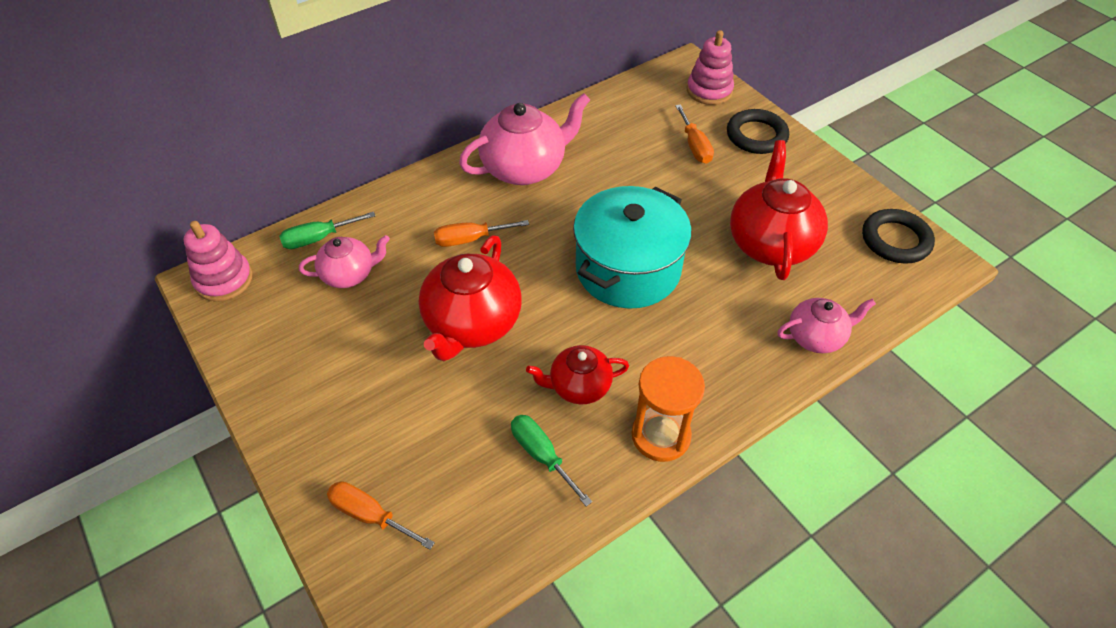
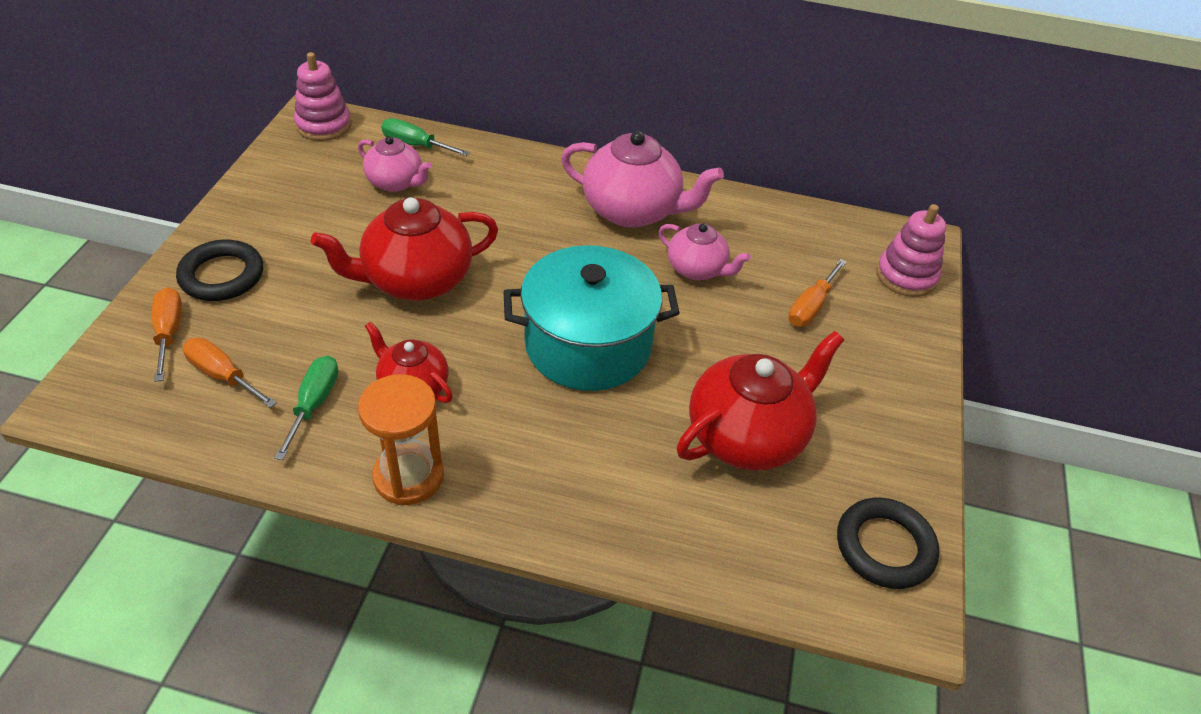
camera: 45 degrees right, 5 degrees down
orange screwdriver [434,220,529,247] -> orange screwdriver moved to [183,338,277,408]
black ring [727,109,789,154] -> black ring moved to [176,239,263,301]
pink teapot [778,298,876,353] -> pink teapot moved to [659,223,751,280]

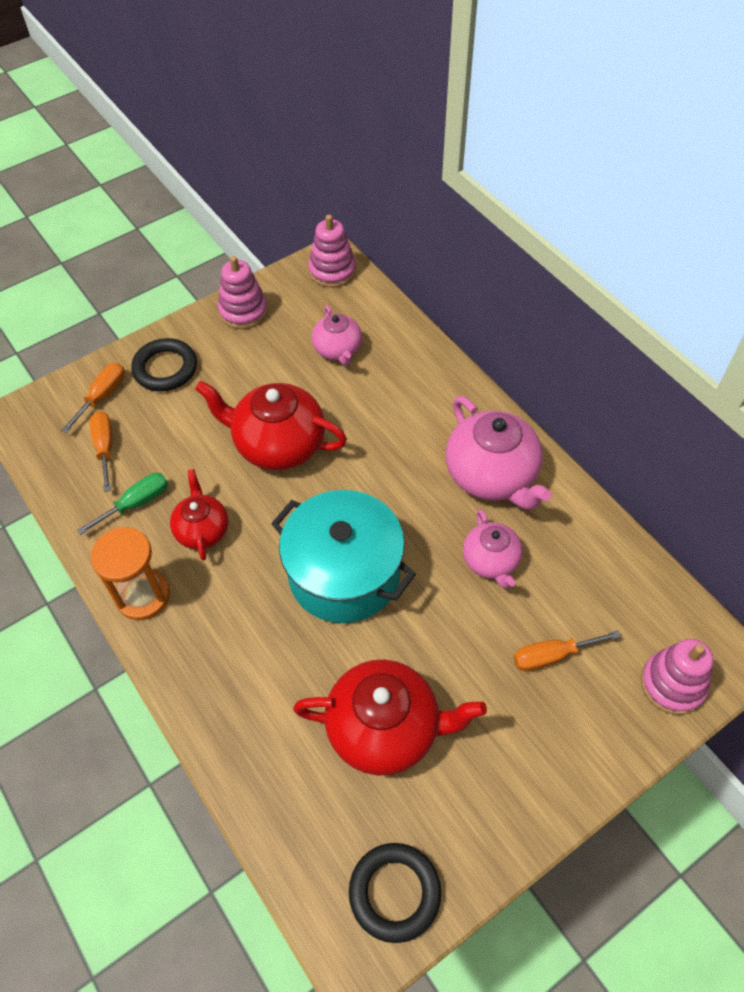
camera: 45 degrees right, 10 degrees up
green screwdriver [381,118,470,156] -> none
none -> pink stacking toy [218,256,268,329]

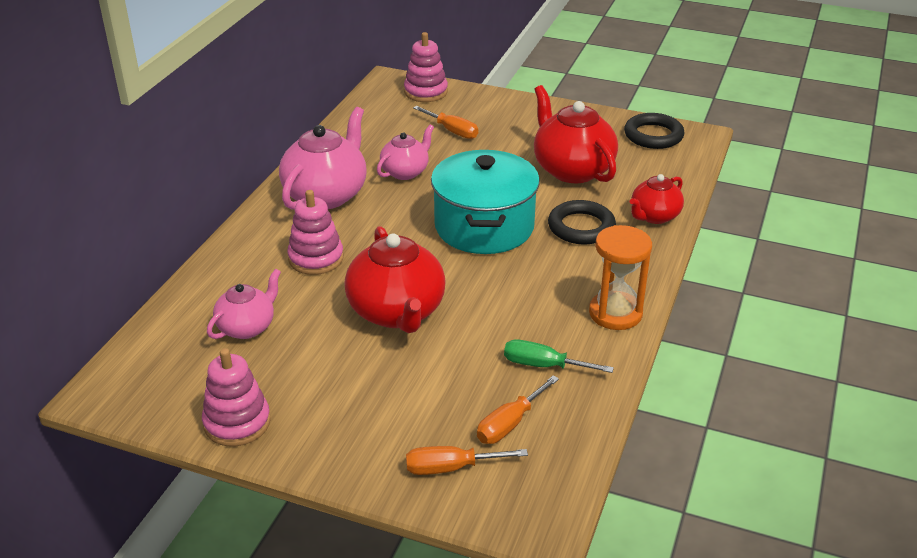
camera: 125 degrees left, 20 degrees down
black ring [131,338,197,391] -> black ring moved to [548,200,616,245]
red teapot [170,469,228,560] -> red teapot moved to [630,174,684,224]
pink stacking toy [308,215,356,288] -> pink stacking toy moved to [287,190,344,275]

